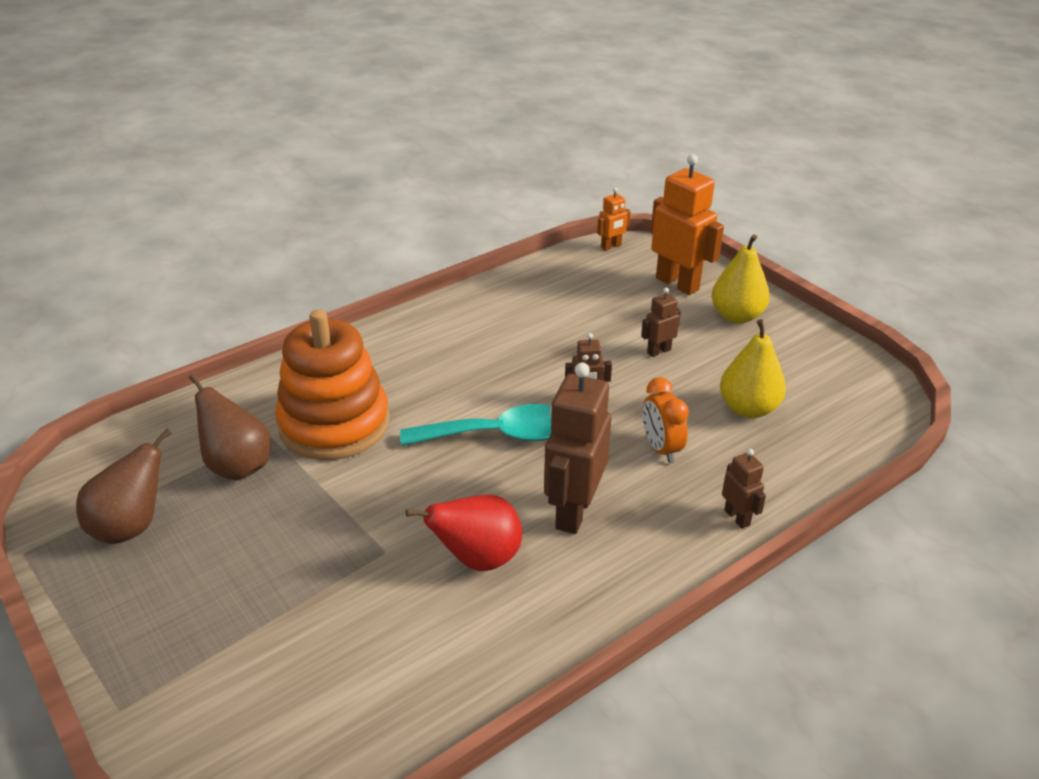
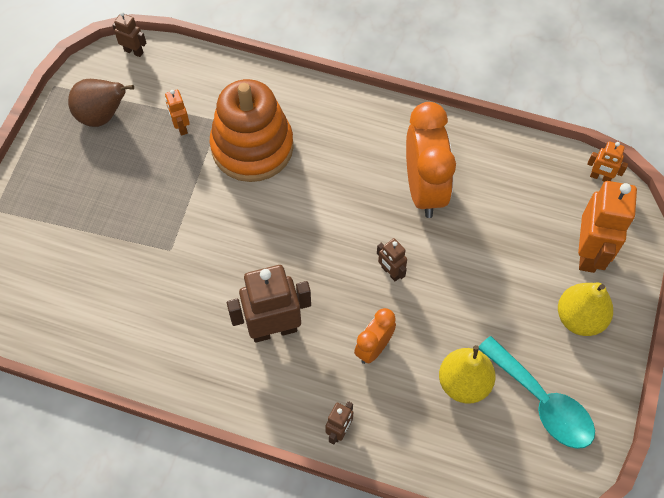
camera: 55 degrees right, 25 degrees up
brown pear [189,374,271,480] -> orange robot [165,89,190,136]
turquoise spoon [400,404,552,446] -> turquoise spoon moved to [479,336,595,449]
red pear [406,494,522,571] -> none
brown robot [641,288,681,357] -> brown robot moved to [112,12,146,57]
none -> orange clock [406,102,456,218]

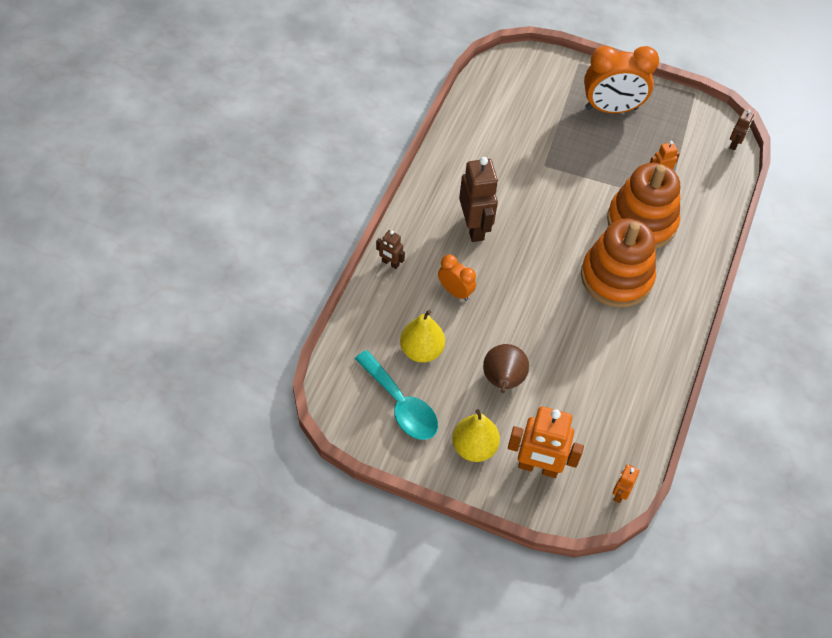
camera: 90 degrees right, 5 degrees down
brown pear [68,79,134,127] -> brown pear moved to [483,344,529,393]
brown robot [377,238,407,281] -> none
orange clock [406,102,456,218] -> orange clock moved to [584,46,659,113]
turquoise spoon [479,336,595,449] -> turquoise spoon turned 90 degrees counterclockwise [355,350,438,440]
none -> orange stacking toy [581,218,656,308]

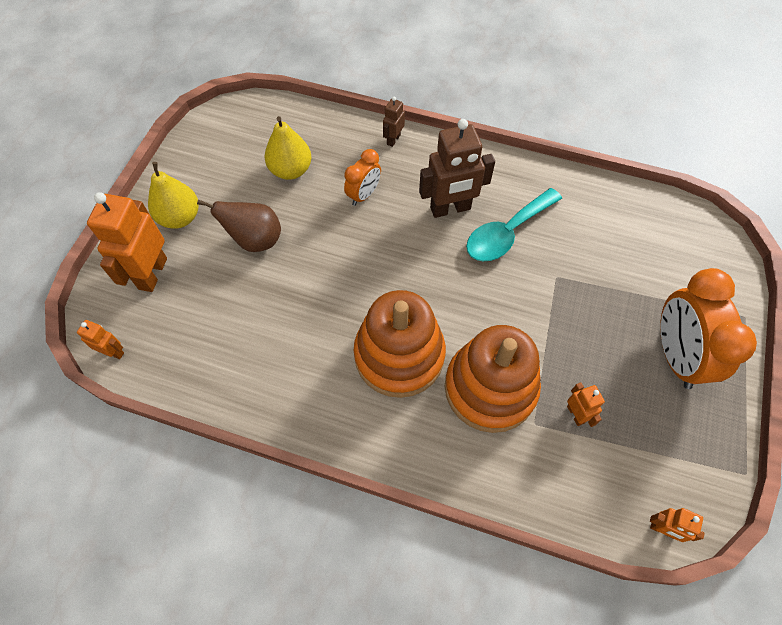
camera: 90 degrees right, 5 degrees up
turquoise spoon [355,350,438,440] -> turquoise spoon moved to [466,188,562,261]
brown robot [729,110,754,150] -> orange robot [650,508,705,542]

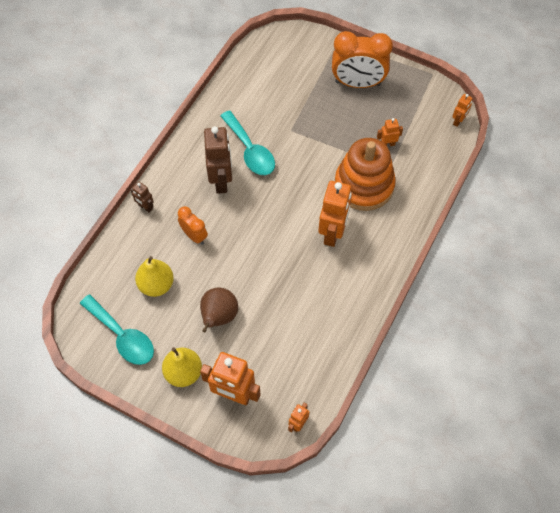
camera: 80 degrees left, 0 degrees up
orange stacking toy [354,290,446,398] -> orange robot [318,181,352,247]
none -> turquoise spoon [80,294,154,365]

